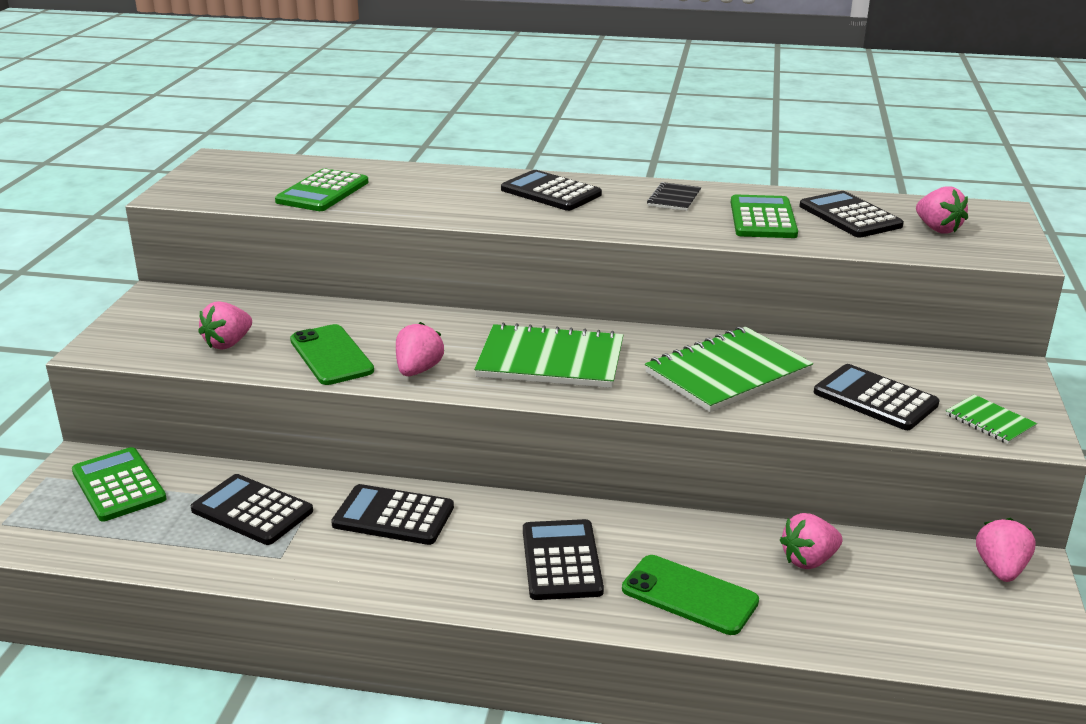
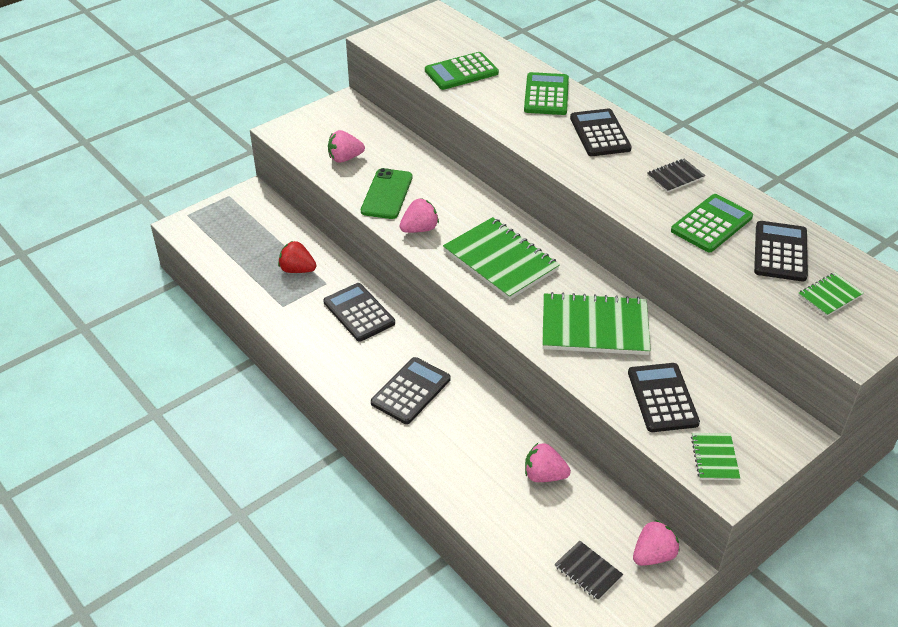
camera: 40 degrees right, 15 degrees up
green calculator [72,447,167,522] -> green calculator moved to [524,72,569,115]
black calculator [191,474,313,545] -> red strawberry [278,241,316,273]
green phone [622,555,759,635] -> none
pink strawberry [916,187,968,234] -> green notebook [798,272,864,317]
none -> black notebook [555,541,623,601]

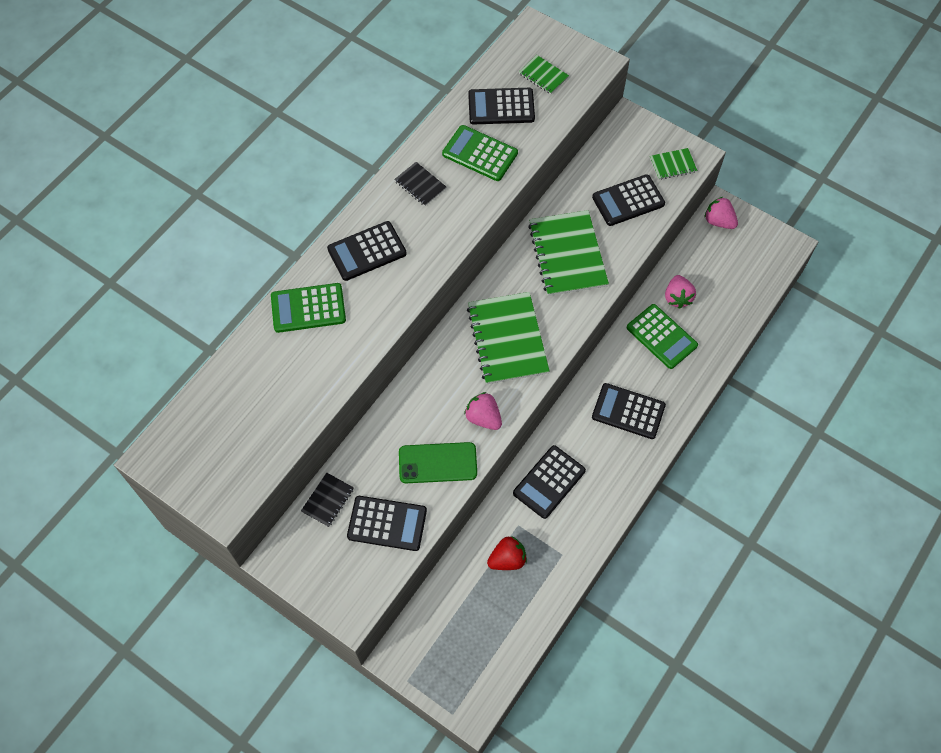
camera: 105 degrees left, 20 degrees up
red strawberry [278,241,316,273] -> red strawberry turned 120 degrees counterclockwise [487,536,527,570]
pink strawberry [328,130,365,163] -> black calculator [347,496,427,551]
green calculator [425,52,499,90] -> green calculator moved to [627,304,698,369]
green notebook [443,217,560,300] -> green notebook turned 45 degrees counterclockwise [467,292,550,384]
black notebook [555,541,623,601] -> black notebook moved to [301,473,354,527]

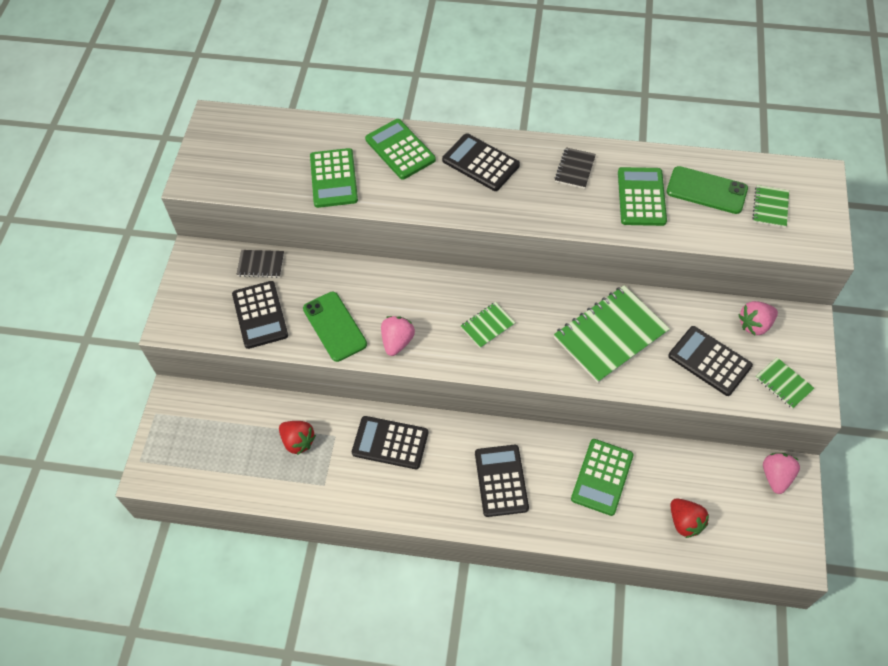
camera: 65 degrees right, 5 degrees down
green notebook [467,292,550,384] -> green notebook [461,302,516,348], size x0.48
black calculator [468,88,535,125] -> green phone [667,166,748,214]
pink strawberry [665,275,696,309] -> pink strawberry moved to [738,301,778,335]
none -> green calculator [310,148,358,208]
none -> red strawberry [670,498,709,538]

